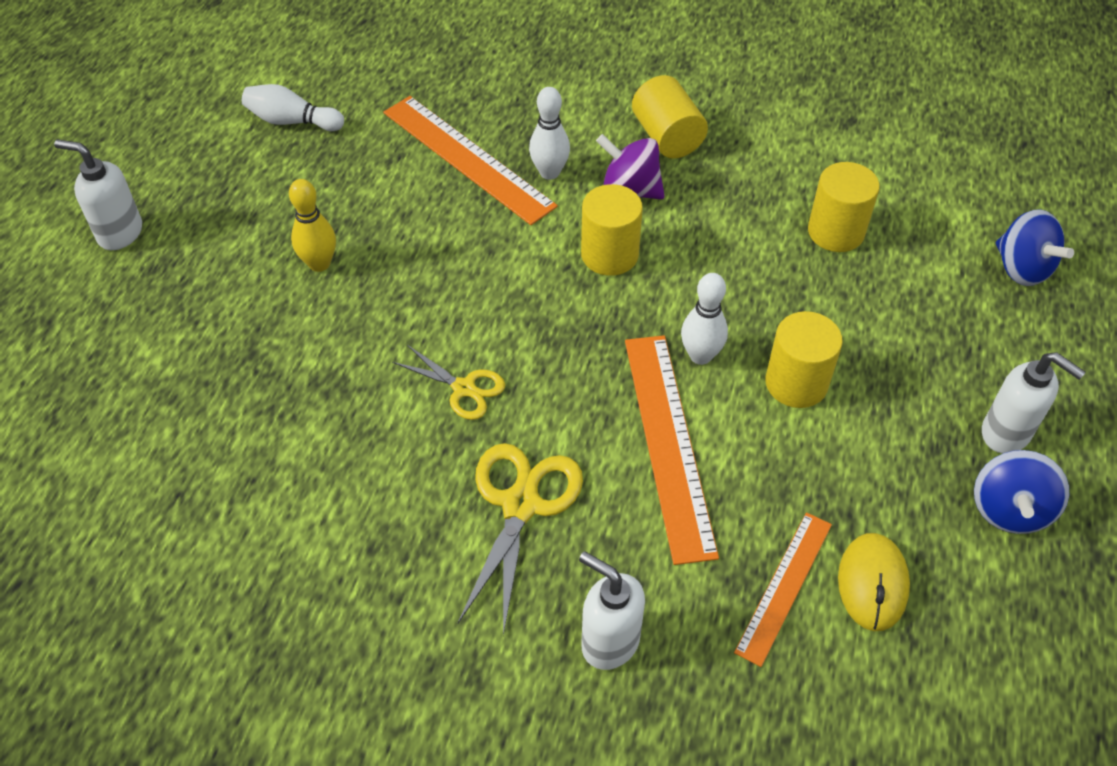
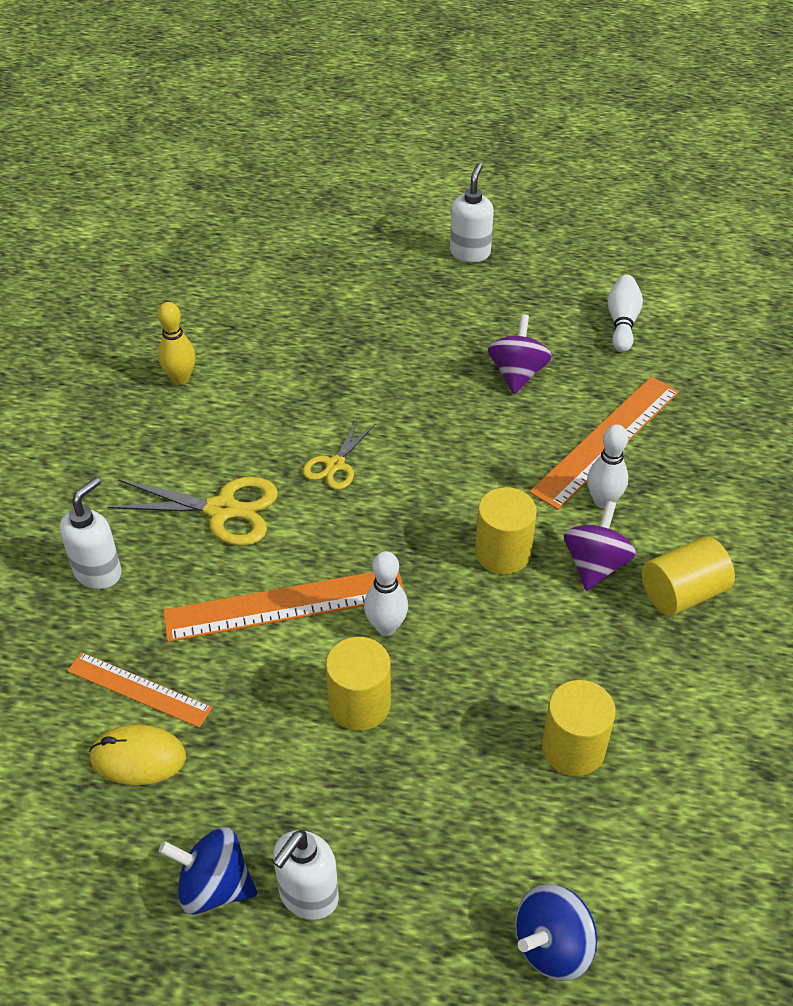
camera: 85 degrees right, 5 degrees down
yellow bowling pin [289,179,336,272] -> yellow bowling pin moved to [158,302,196,385]
none -> purple spinning top [488,314,552,394]

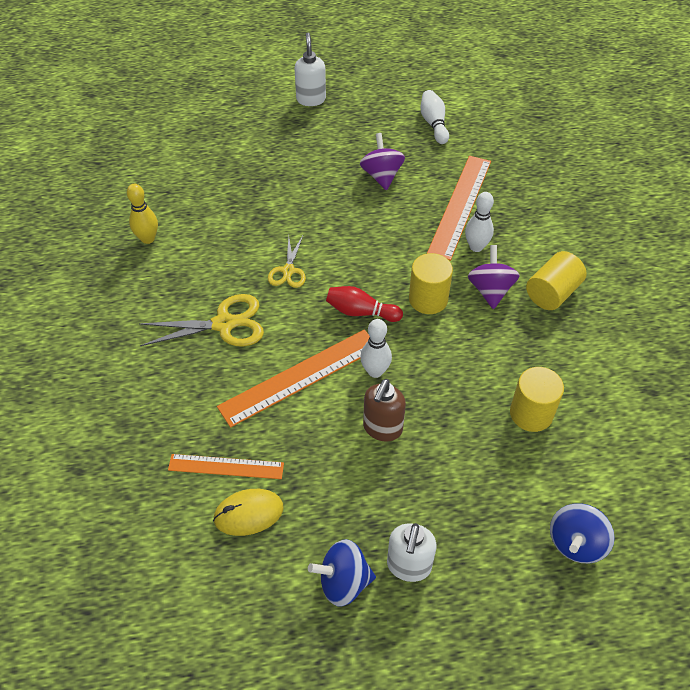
camera: 20 degrees left, 5 degrees up
white soap dispenser [60,477,122,589] -> none
yellow cylinder [326,637,391,731] -> brown soap dispenser [363,379,406,442]
none -> red bowling pin [326,286,403,322]

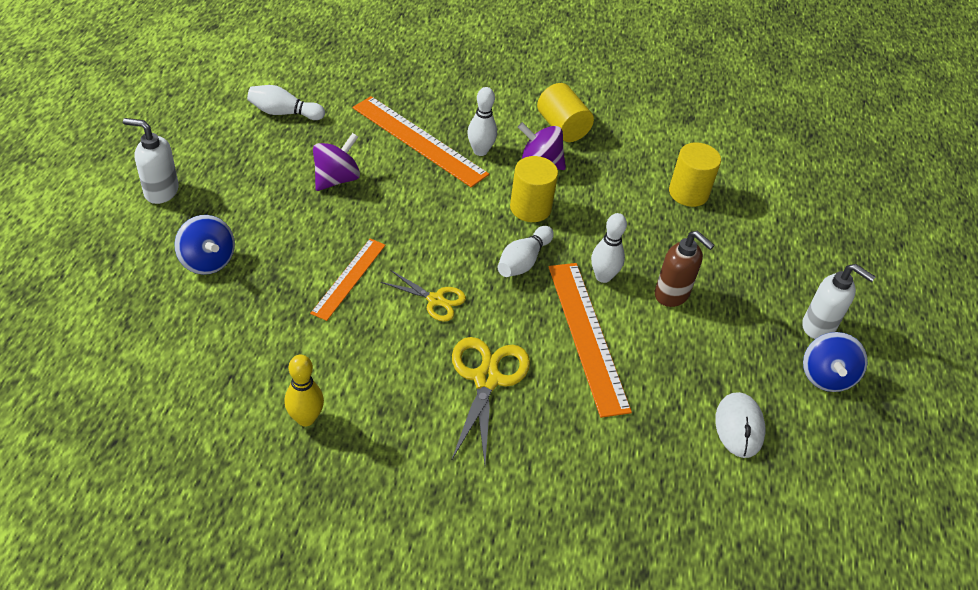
camera: 75 degrees left, 5 degrees down
orange ruler [168,454,284,479] -> orange ruler moved to [310,238,386,321]
yellow mouse [213,489,283,536] -> white mouse [715,392,766,458]
red bowling pin [326,286,403,322] -> white bowling pin [498,226,554,277]
purple spinning top [360,133,405,190] -> purple spinning top turned 120 degrees clockwise [313,133,360,191]
blue spinning top [550,503,615,564] -> blue spinning top moved to [174,215,235,275]

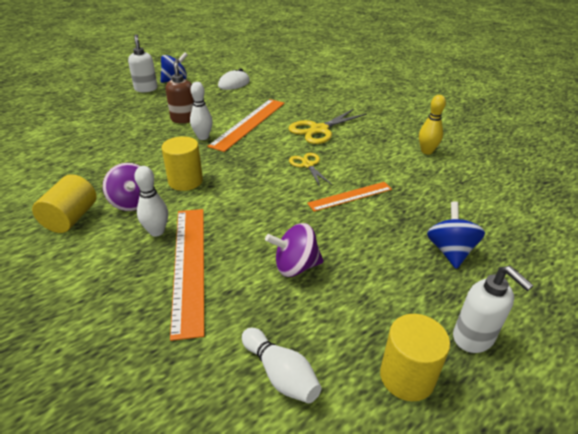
camera: 135 degrees left, 10 degrees down
white bowling pin [498,226,554,277] -> none
yellow cylinder [669,142,721,207] -> yellow cylinder moved to [380,314,450,401]

